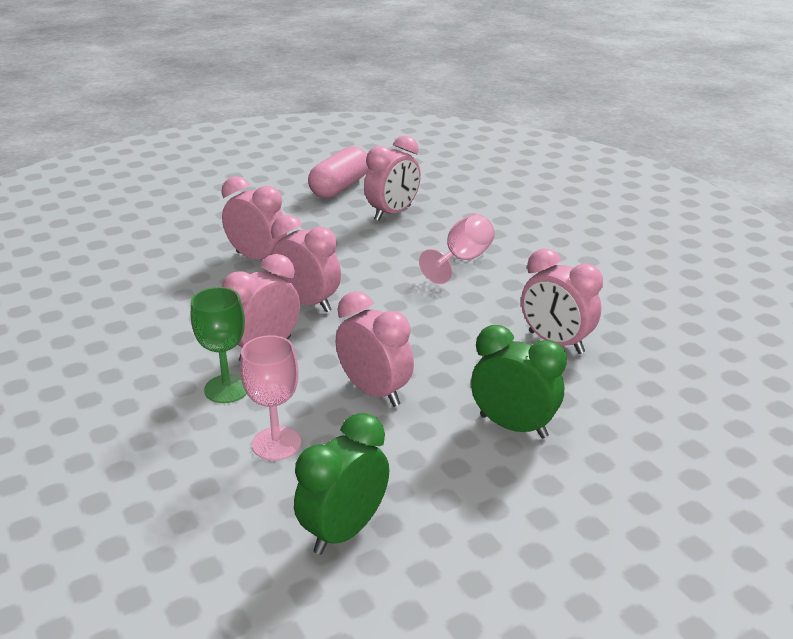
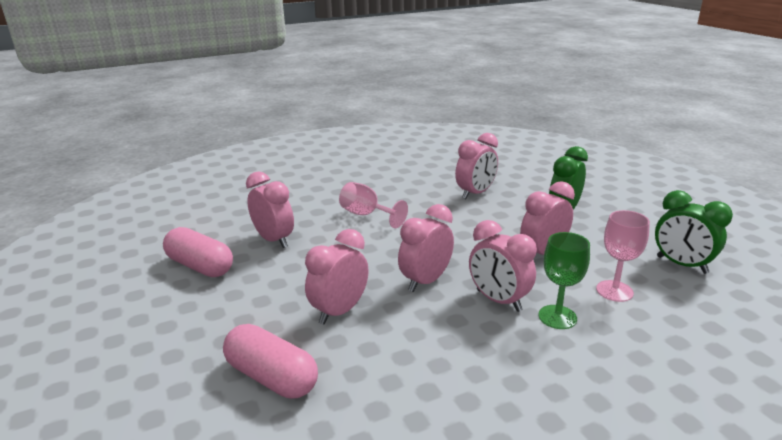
camera: 85 degrees left, 5 degrees down
none -> pink capsule [223,324,318,399]

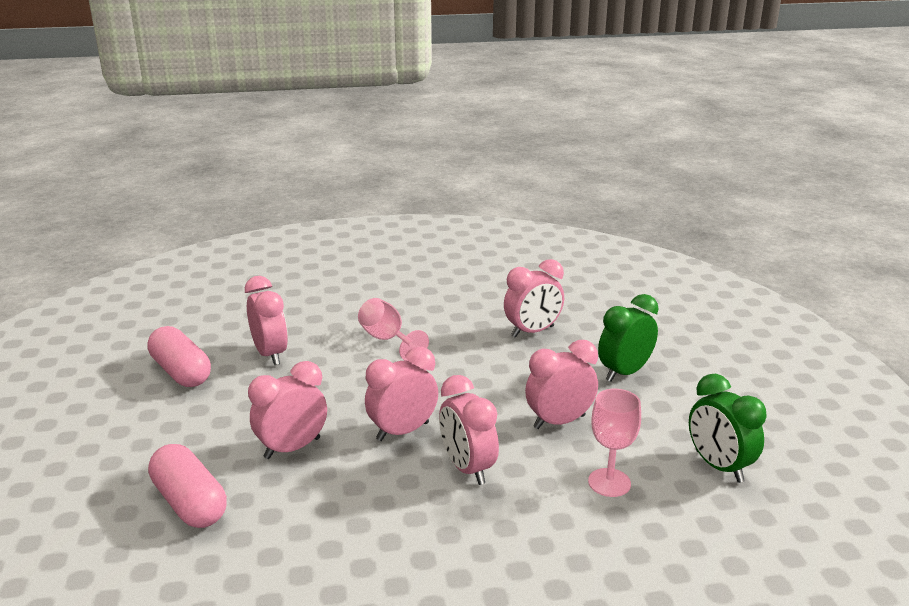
camera: 15 degrees right, 0 degrees up
green goblet [539,232,590,329] -> none

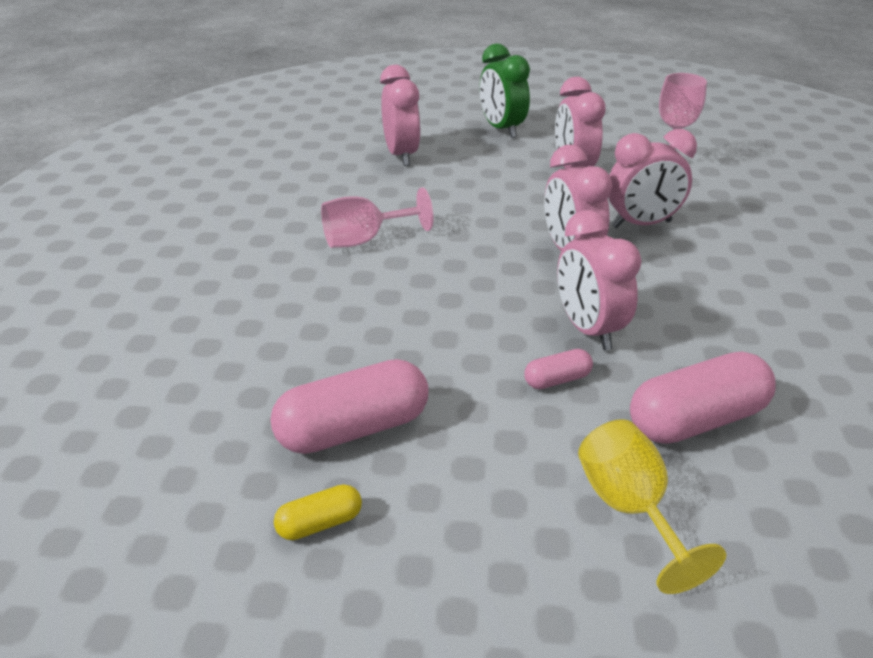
camera: 75 degrees left, 10 degrees up
pink clock [245,276,288,365] -> none
green clock [689,374,767,483] -> none
none -> yellow capsule [274,484,362,540]
none -> pink capsule [524,349,593,389]
none -> yellow goblet [578,419,726,594]

